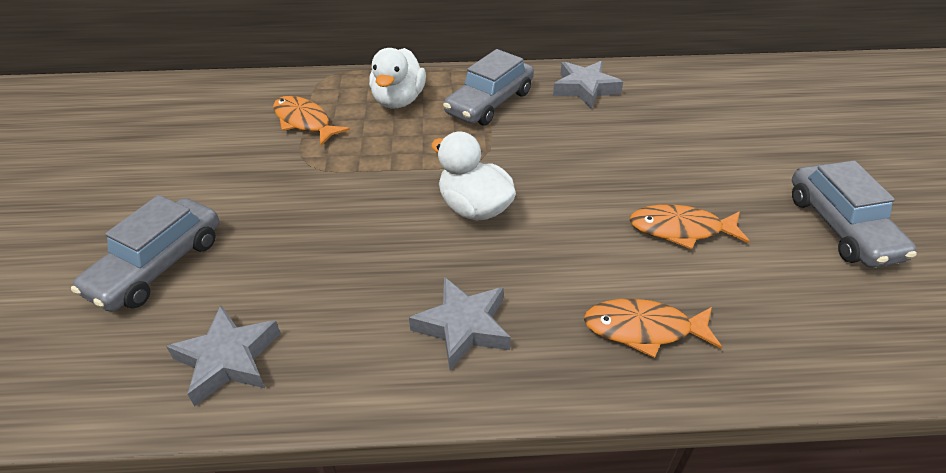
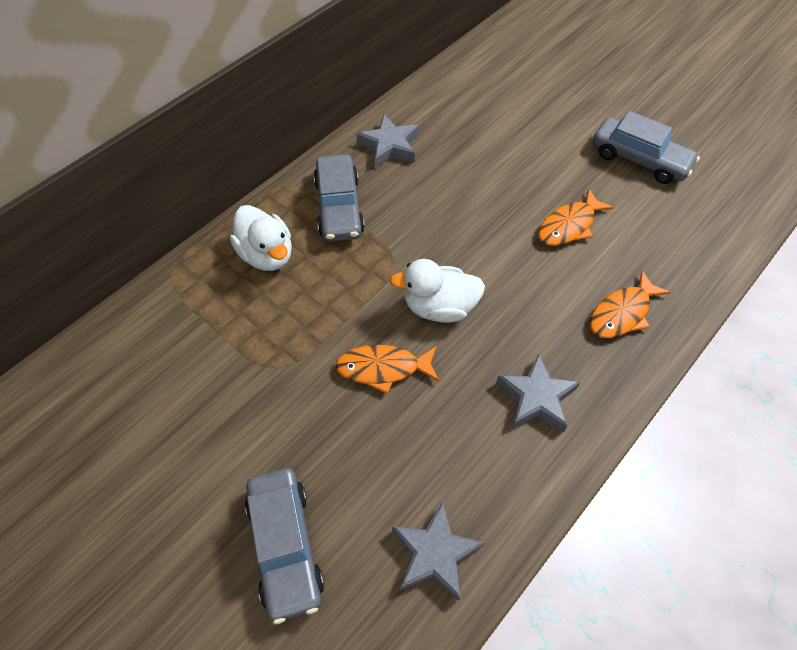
camera: 45 degrees left, 15 degrees up
orange fish [273,96,350,145] -> orange fish moved to [335,345,439,394]

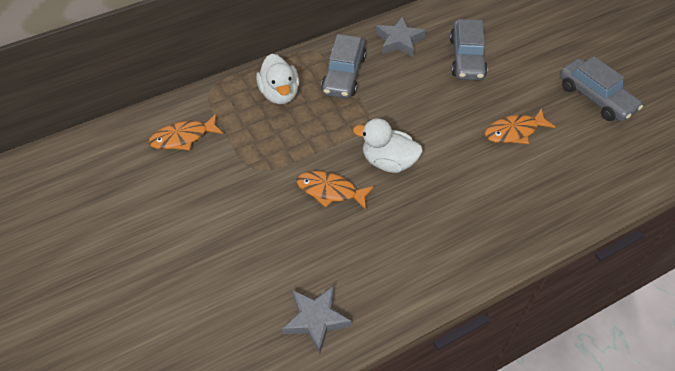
camera: 20 degrees right, 5 degrees down
grey car [245,468,324,624] -> grey car moved to [450,19,488,80]
grey star [496,353,581,433] -> none
orange fish [590,270,671,338] -> orange fish moved to [149,114,223,150]

